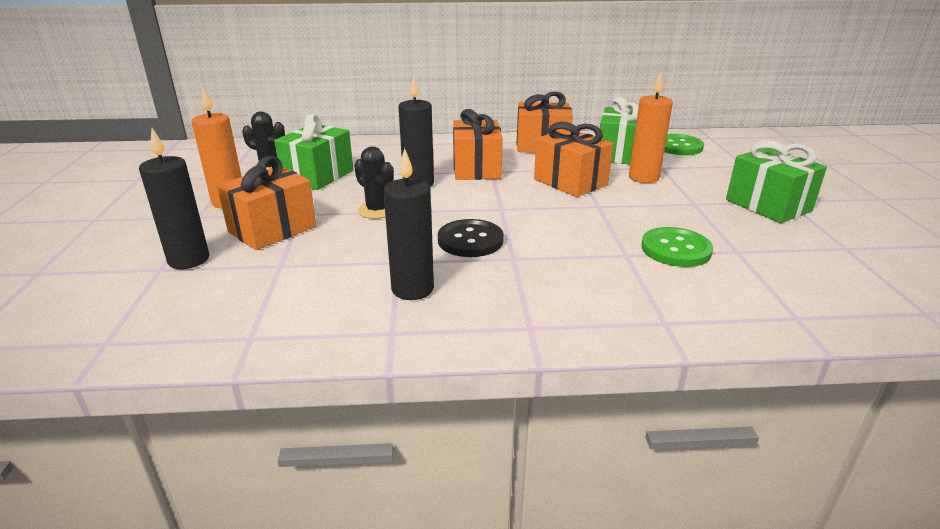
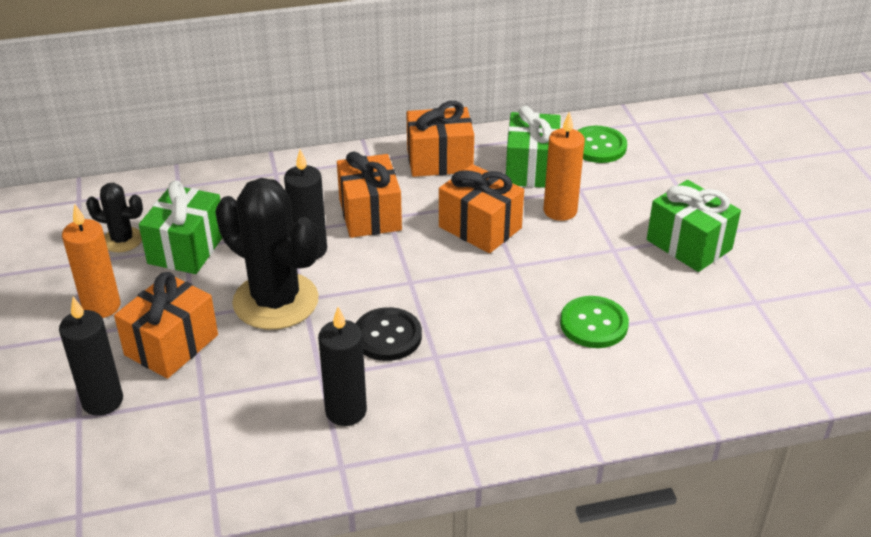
camera: 10 degrees left, 10 degrees up
black cactus [354,146,394,219] -> black cactus [215,178,319,330], size x2.01

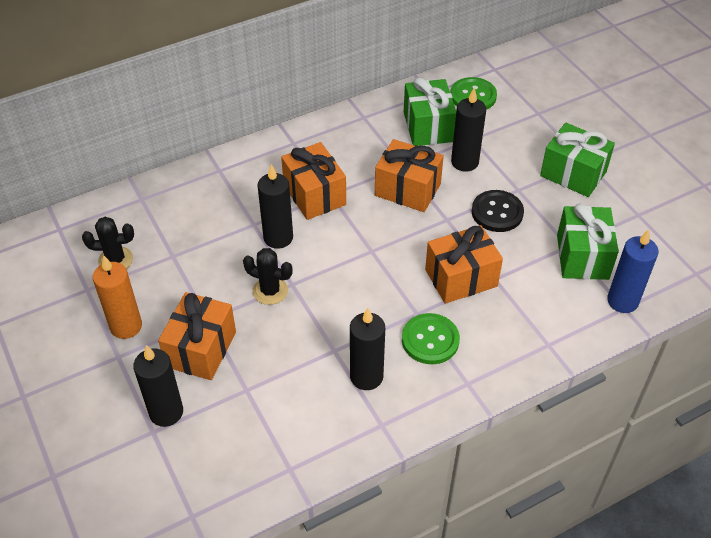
camera: 15 degrees left, 10 degrees up
green gift [139,181,222,274] -> green gift moved to [557,204,619,280]
black cactus [215,178,319,330] -> black cactus [243,248,293,305], size x0.50
black button [355,307,422,361] -> black button moved to [472,190,524,232]
orange gift [406,101,474,177] -> orange gift moved to [425,225,503,304]
orange candle [543,112,585,221] -> black candle [451,88,486,172]
green button [560,296,629,348] -> green button moved to [402,313,460,364]
none -> blue candle [607,229,658,313]

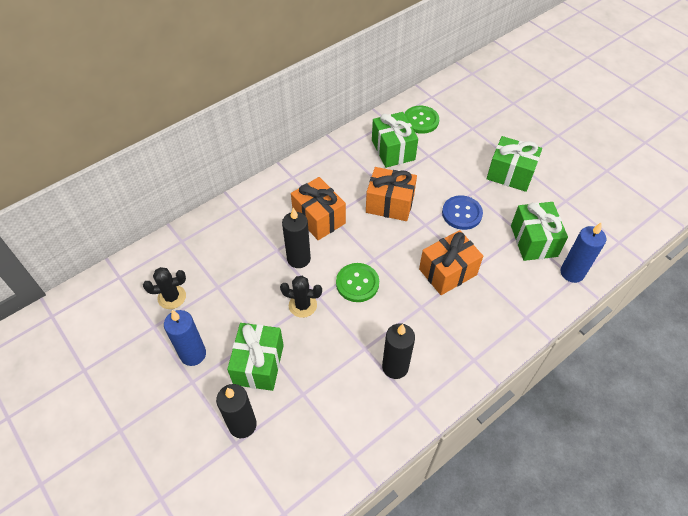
camera: 10 degrees left, 5 degrees up
orange candle [93,255,142,339] -> blue candle [164,310,206,366]
orange gift [158,292,236,380] -> green gift [227,323,284,391]
green button [402,313,460,364] -> green button moved to [336,263,379,302]
black candle [451,88,486,172] -> none
black button [472,190,524,232] -> blue button [442,196,483,230]

